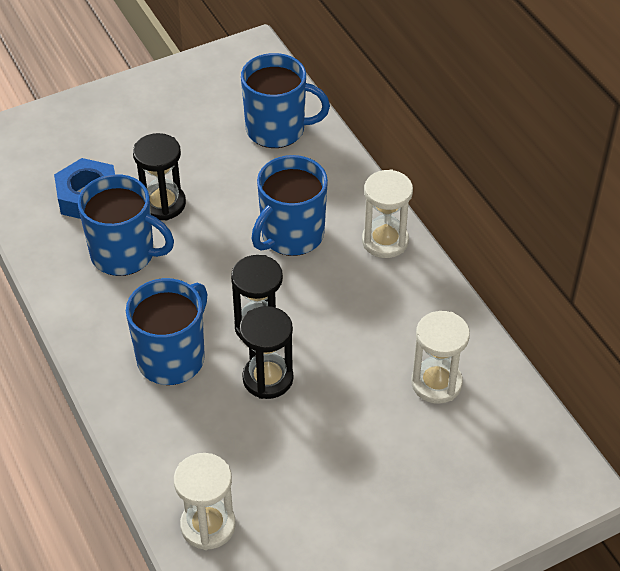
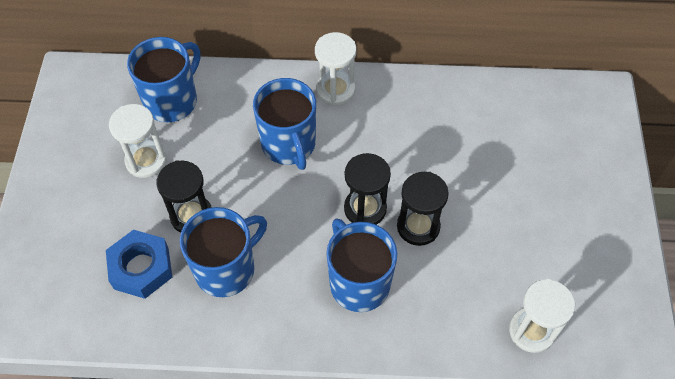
camera: 60 degrees left, 10 degrees up
white hourglass [411,311,470,404] -> white hourglass moved to [109,104,167,178]

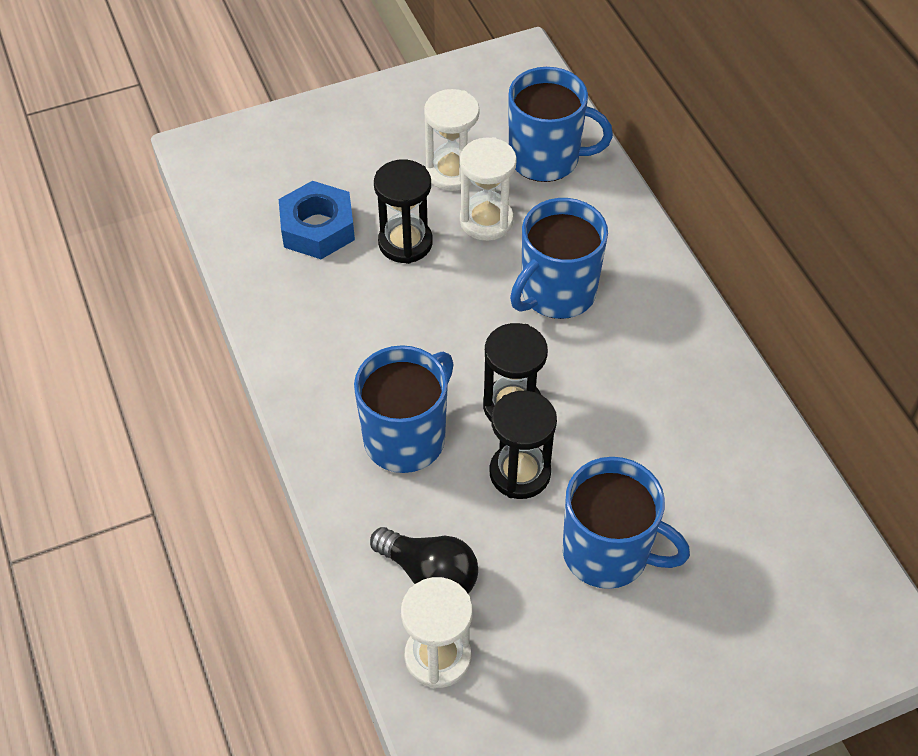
camera: 65 degrees right, 5 degrees down
blue mug [180,207,267,297] -> blue mug moved to [562,457,690,589]
white hourglass [315,32,356,106] -> white hourglass moved to [460,137,517,241]
none -> black light bulb [370,527,478,594]

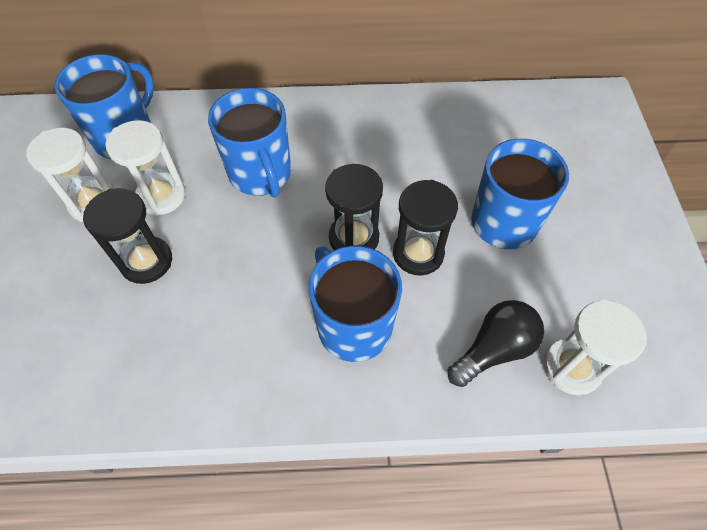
camera: 70 degrees left, 5 degrees up
blue nut [279,181,355,259] -> none

